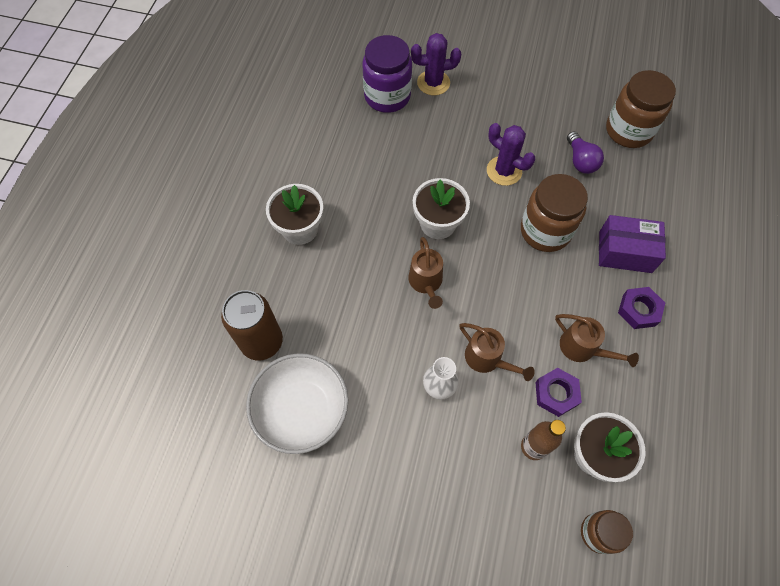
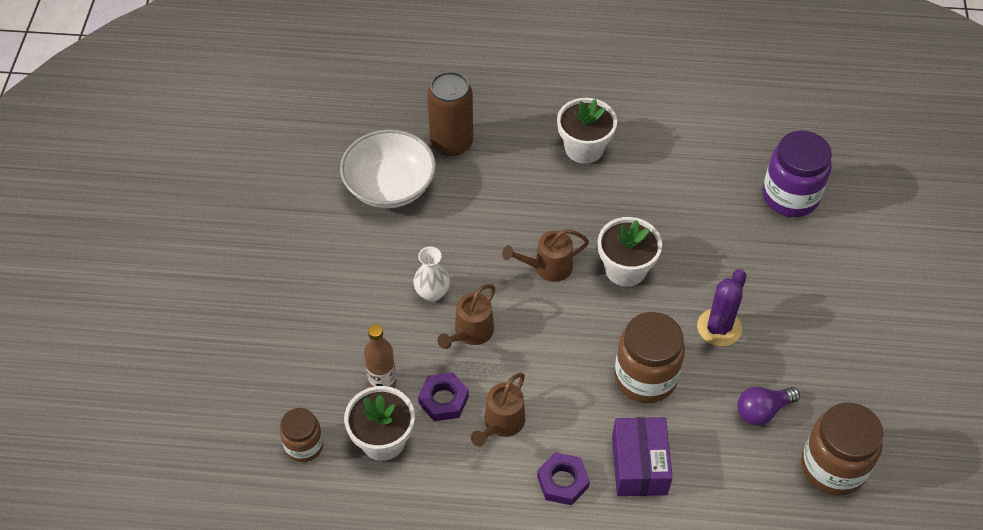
camera: 80 degrees right, 10 degrees down
purple cactus [411,33,461,95] -> none

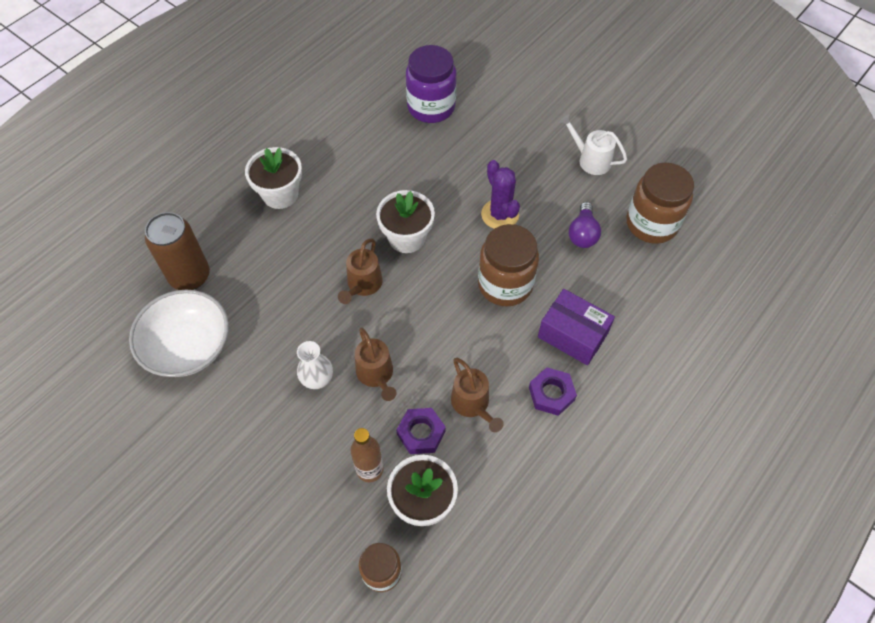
camera: 55 degrees left, 5 degrees up
none -> white watering can [559,114,627,175]

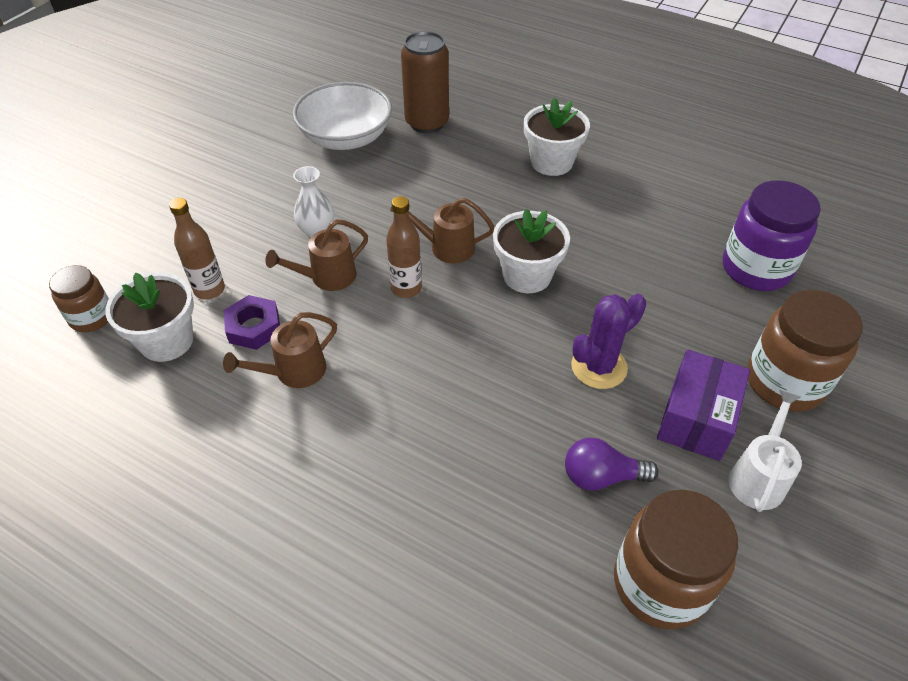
camera: 80 degrees right, 10 degrees down
brown jar [478,224,539,307] -> brown jar moved to [747,290,863,412]
purple nut [529,367,577,416] -> none
purple box [538,289,615,365] -> purple box moved to [657,349,750,461]
none -> brown bottle [386,196,422,298]

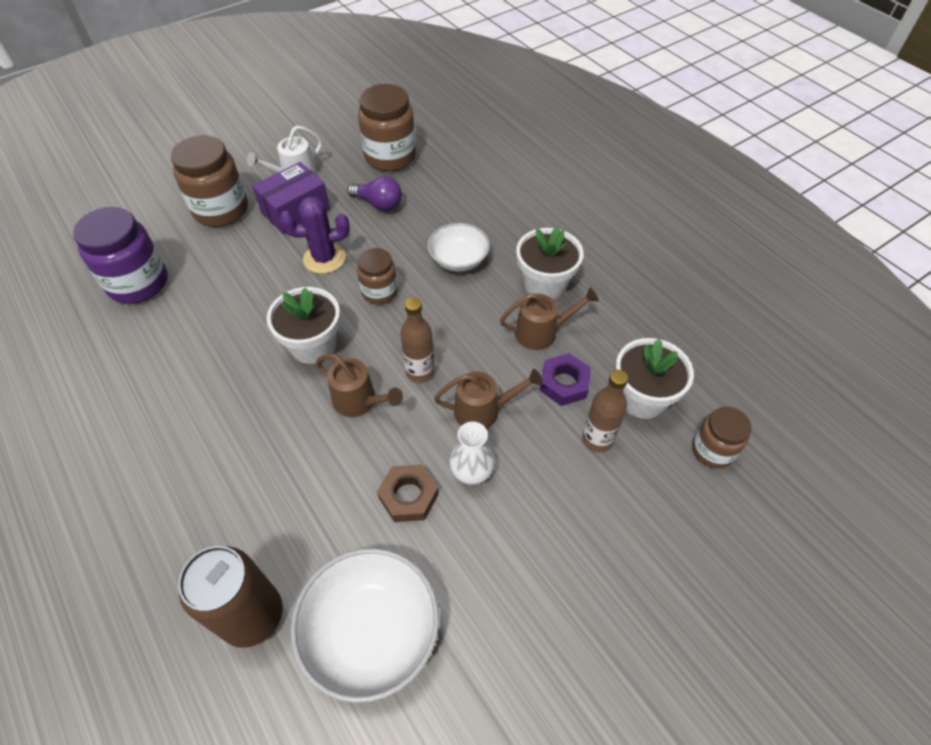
camera: 155 degrees left, 5 degrees up
white flower pot [524,97,590,176] -> white flower pot moved to [516,227,584,299]
none -> brown jar [357,248,398,305]
none -> brown nut [377,464,439,522]
none -> white bowl [428,223,490,272]

